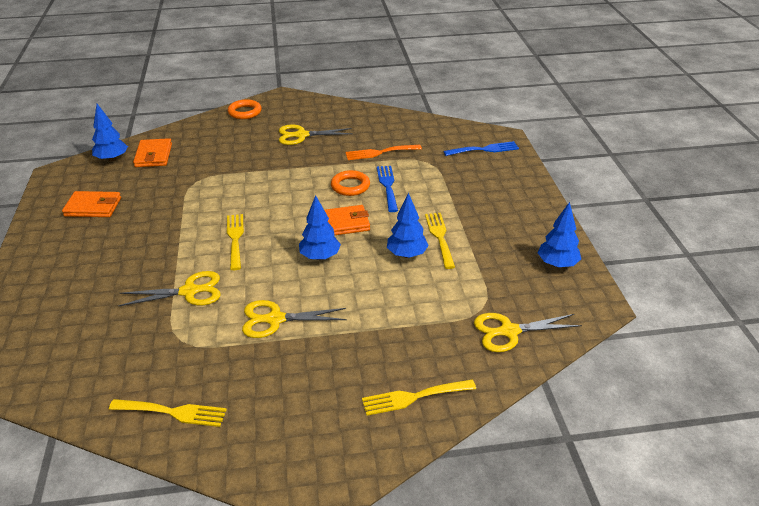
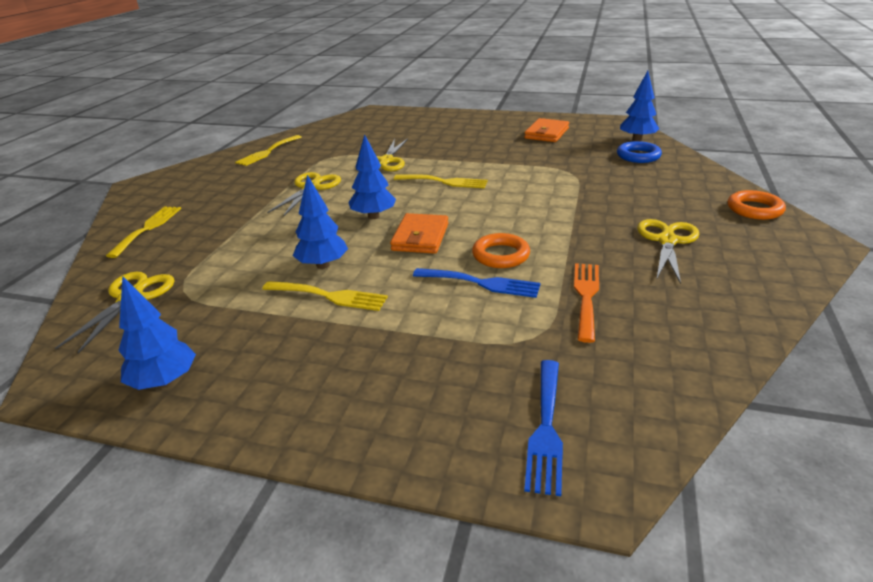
camera: 115 degrees right, 5 degrees down
orange wallet [133,138,172,167] -> blue ring [617,141,662,163]

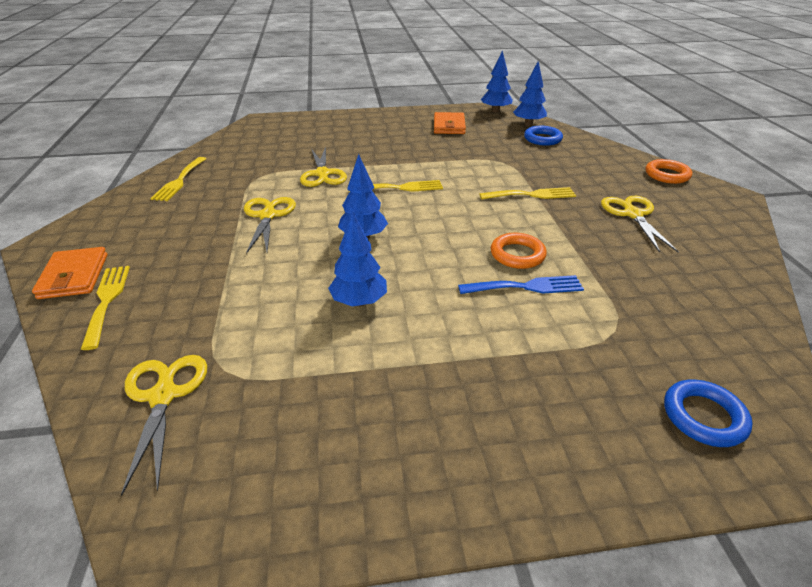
camera: 25 degrees left, 5 degrees up
blue tree [118,276,196,390] -> blue tree moved to [481,50,513,112]
yellow fork [262,281,388,311] -> yellow fork moved to [479,187,576,199]
orange wallet [390,213,448,254] -> orange wallet moved to [32,247,107,299]
blue fork [524,360,563,496] -> blue ring [664,379,753,447]
orange fork [574,263,599,343] -> none

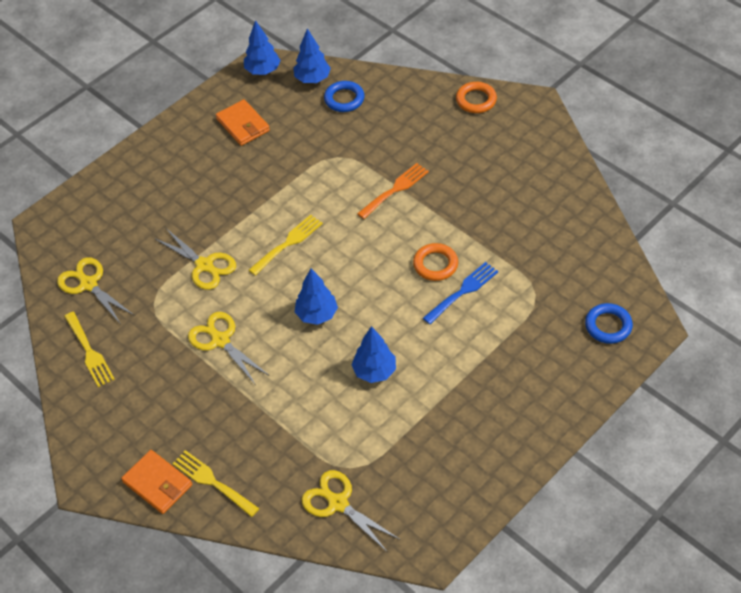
camera: 35 degrees left, 15 degrees up
yellow fork [479,187,576,199] -> orange fork [357,163,429,219]
yellow scissors [601,196,679,252] -> yellow scissors moved to [57,257,135,323]

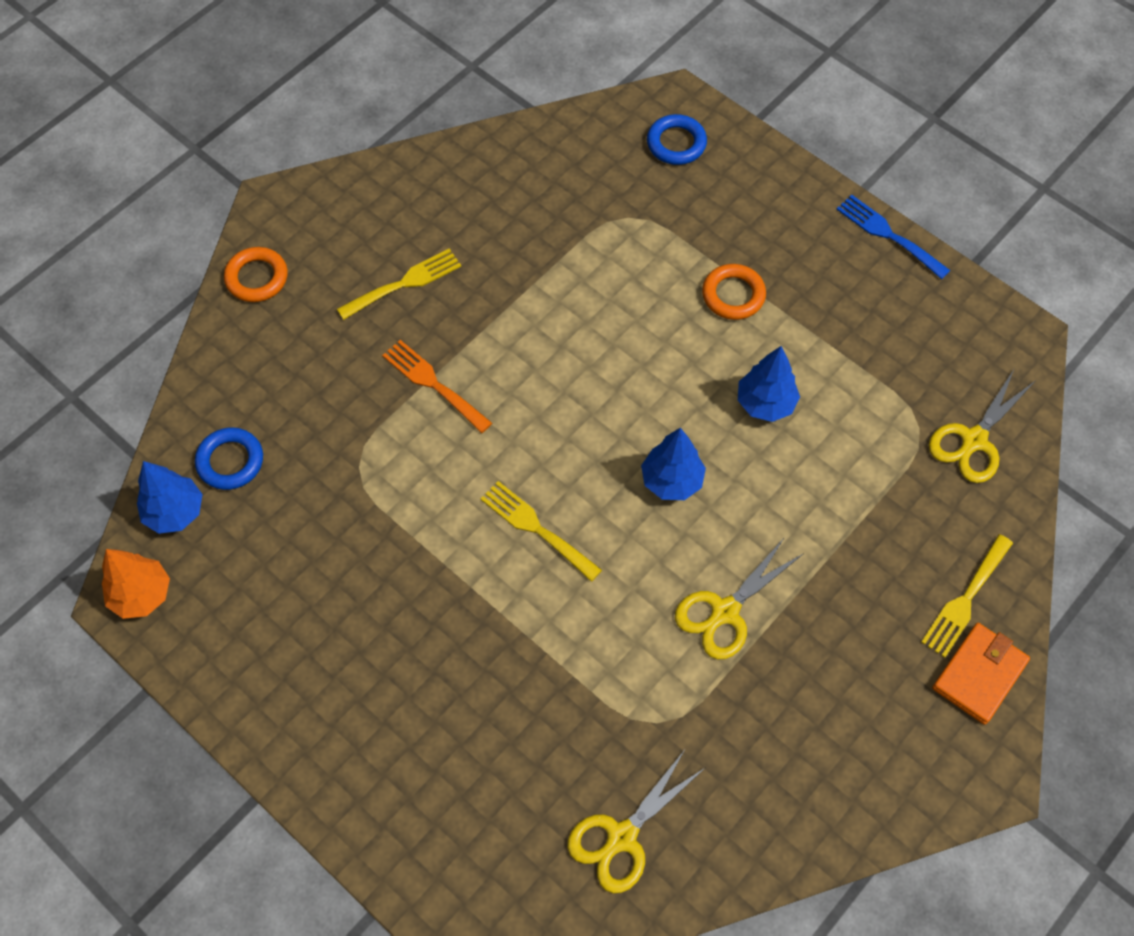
camera: 95 degrees left, 10 degrees up
yellow fork [64,312,115,387] -> yellow fork moved to [337,249,461,320]
yellow scissors [154,228,236,290] -> none
orange wallet [216,99,270,146] -> none
blue tree [244,20,281,75] -> orange tree [102,549,170,619]
orange ring [413,243,458,281] -> orange ring moved to [702,264,766,320]
blue fork [423,262,498,324] -> blue fork moved to [836,195,951,279]

